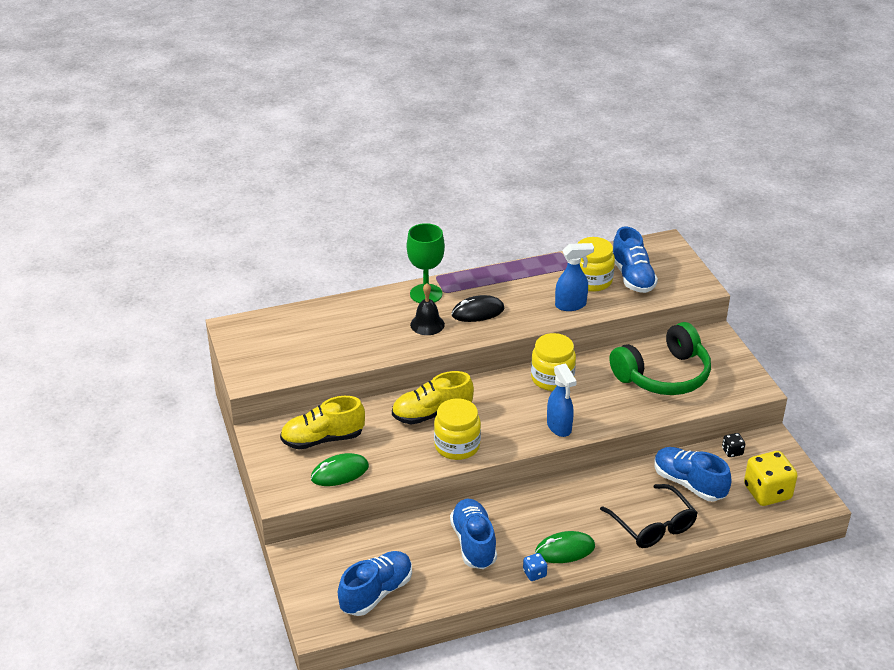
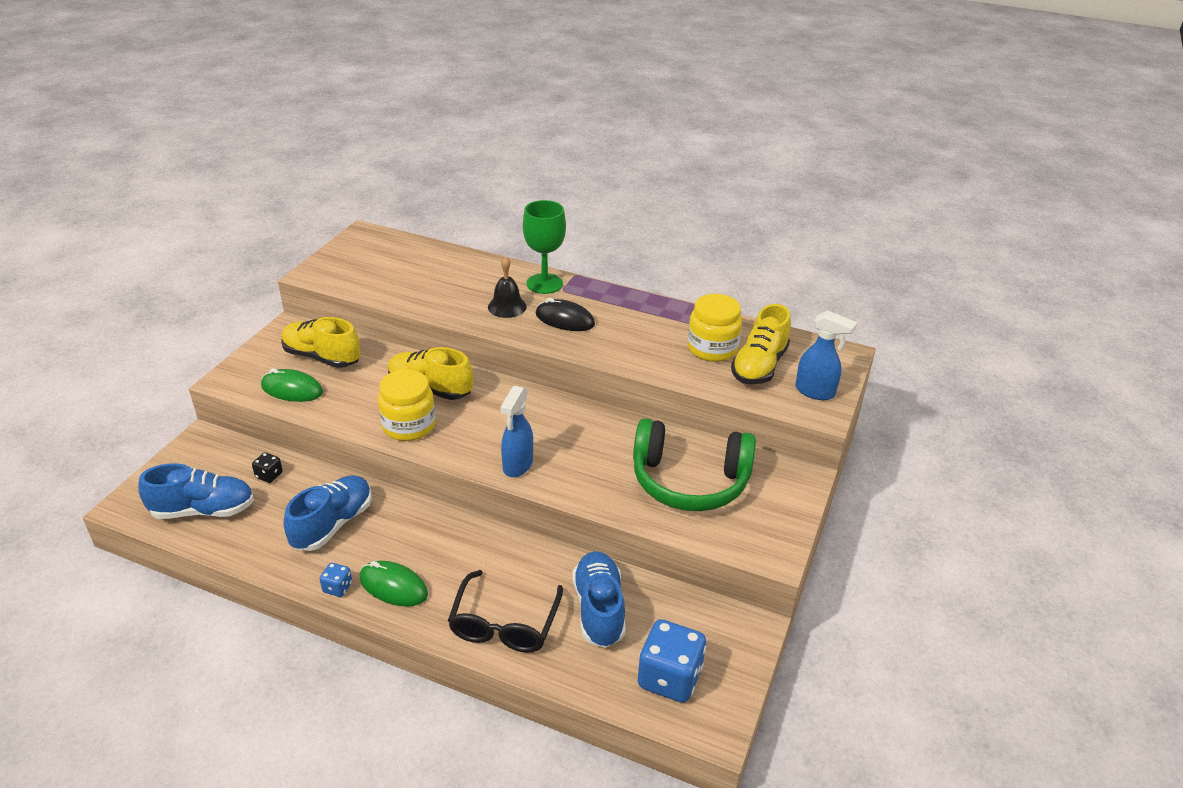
camera: 40 degrees right, 0 degrees up
yellow jar [531,333,576,391] -> none
blue spray bottle [555,243,594,311] -> blue spray bottle moved to [795,310,857,400]
blue shoe [613,227,658,293] -> yellow shoe [731,304,791,385]
black dice [722,433,745,457] -> black dice moved to [252,452,283,483]
yellow dice [744,451,798,506] -> blue dice [638,619,706,703]

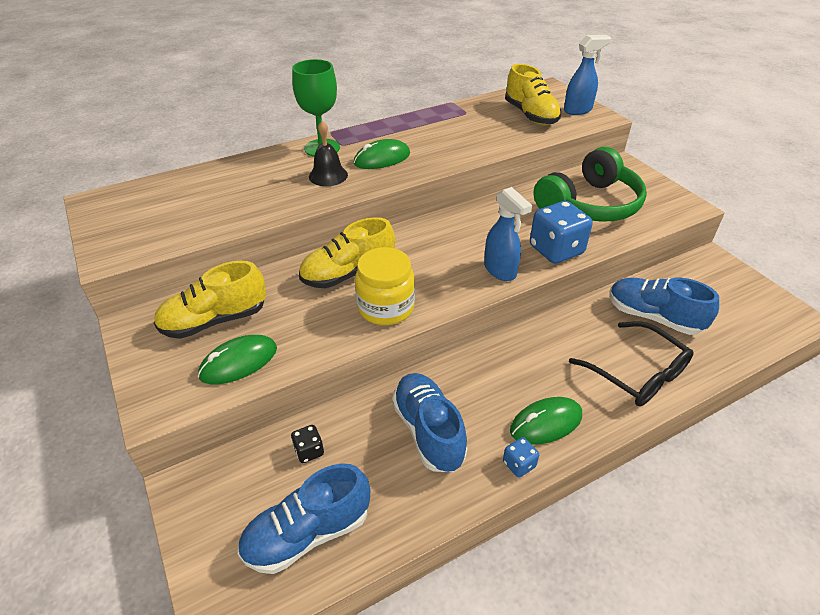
camera: 50 degrees left, 5 degrees up
blue shoe [138,463,254,519] -> blue shoe turned 150 degrees counterclockwise [237,463,370,574]
black mouse [536,298,595,331] -> green mouse [353,139,410,169]
blue dice [638,619,706,703] -> blue dice moved to [530,201,593,264]
yellow jar [687,294,742,362] -> none

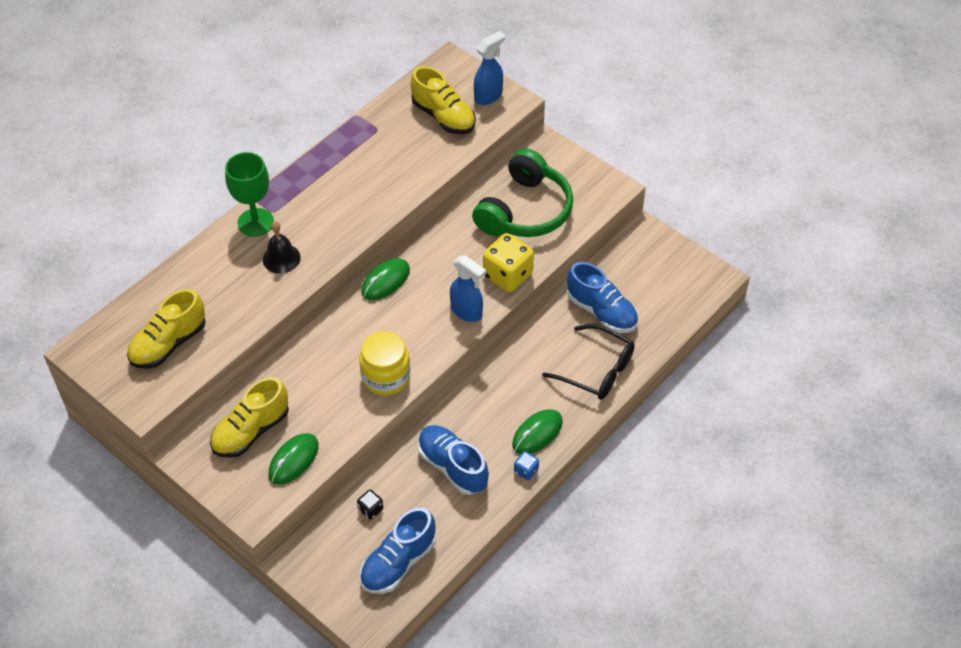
camera: 20 degrees left, 10 degrees up
yellow shoe [299,217,395,288] -> yellow shoe moved to [127,289,206,369]
green mouse [353,139,410,169] -> green mouse moved to [361,258,410,300]
blue dice [530,201,593,264] -> yellow dice [483,233,534,292]
blue shoe [609,278,719,335] -> blue shoe turned 150 degrees counterclockwise [567,262,638,333]

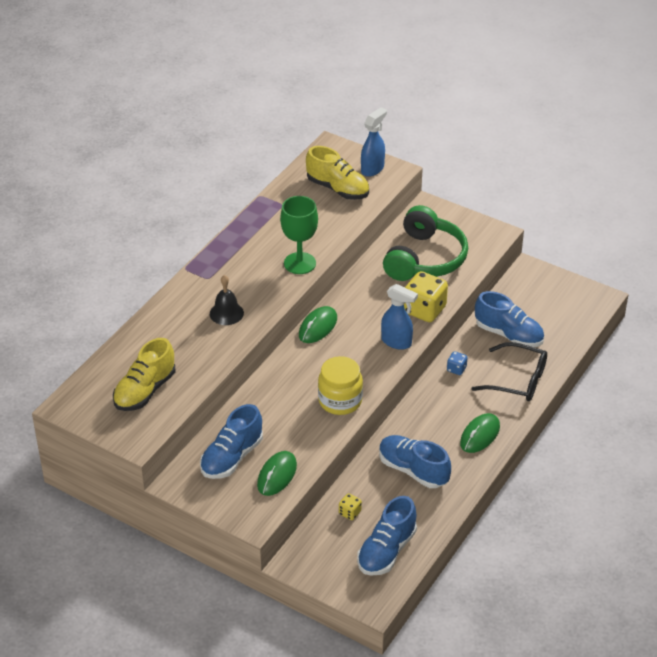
camera: 10 degrees left, 10 degrees down
yellow shoe [210,377,289,458] -> blue shoe [200,404,263,479]
green goblet [225,152,274,237] -> green goblet moved to [280,196,318,274]
black dice [357,490,383,519] -> yellow dice [339,493,362,520]
blue dice [514,451,539,480] -> blue dice moved to [447,351,468,375]

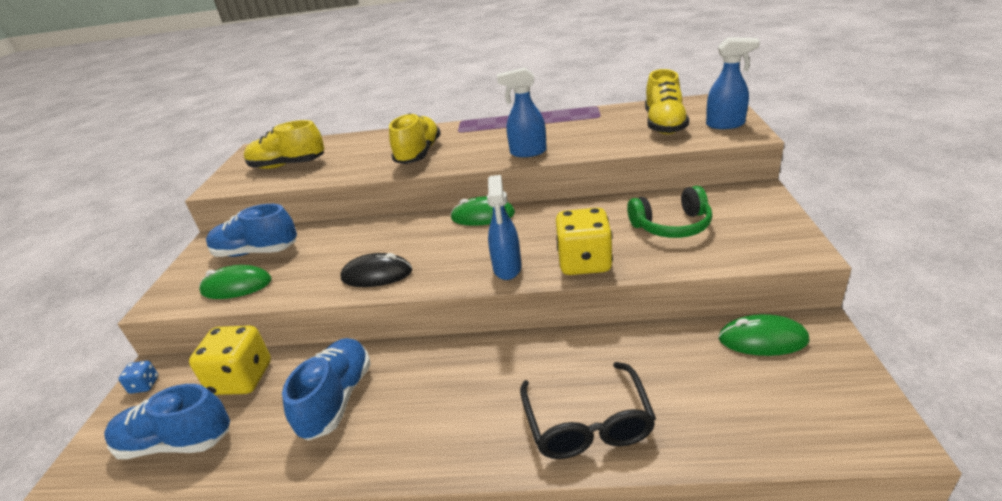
camera: 65 degrees right, 10 degrees down
black bell [210,275,244,325] -> yellow shoe [389,113,441,164]
green goblet [280,196,318,274] -> blue spray bottle [497,67,547,157]
yellow jar [318,356,363,415] -> black mouse [341,253,412,287]
yellow dice [339,493,362,520] -> yellow dice [189,325,271,395], size x2.14
green headphones [383,205,468,281] -> green headphones [627,186,712,238], size x0.64
blue dice [447,351,468,375] -> blue dice moved to [119,361,158,394]
green mouse [460,413,500,453] -> green mouse moved to [719,314,810,356]
blue shoe [475,291,544,347] -> none

